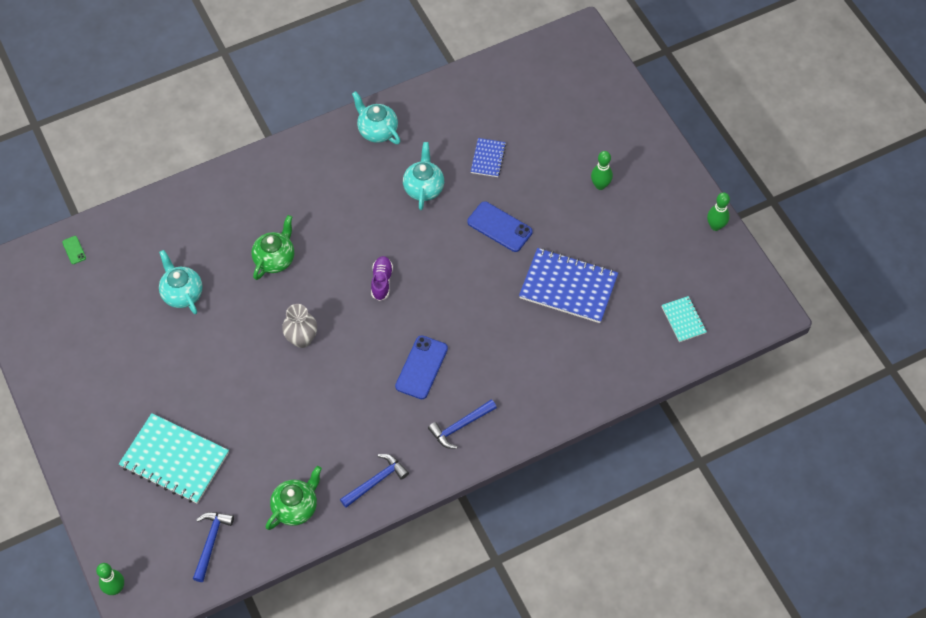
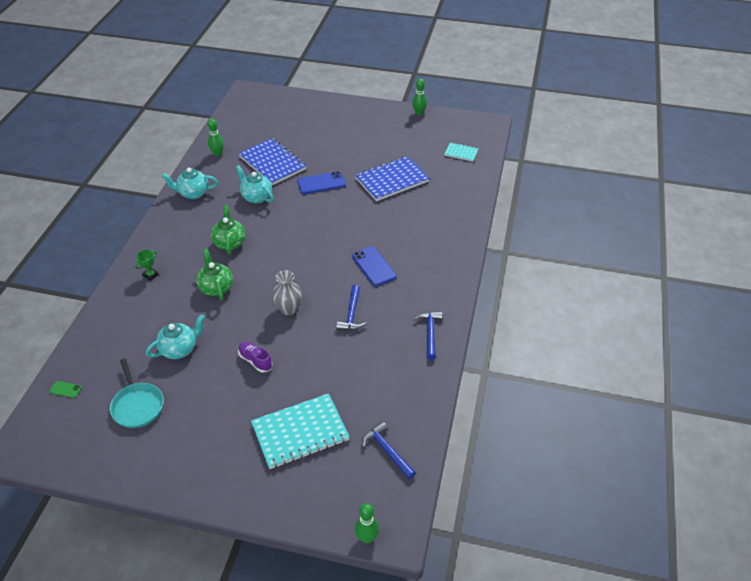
camera: 50 degrees left, 15 degrees down
turquoise teapot [159,250,203,314] -> turquoise teapot turned 135 degrees clockwise [146,315,205,359]
green teapot [266,466,322,530] -> green teapot moved to [211,205,246,255]
purple shoe [371,256,393,301] -> purple shoe moved to [238,342,273,373]
blue hammer [428,399,497,449] -> blue hammer moved to [336,285,367,330]
blue notebook [471,138,506,177] -> blue notebook [239,138,306,185], size x1.98
green bowling pin [591,151,613,190] -> green bowling pin moved to [208,119,224,157]
none -> turquoise pan [110,358,164,428]
none -> green trophy [135,250,159,281]

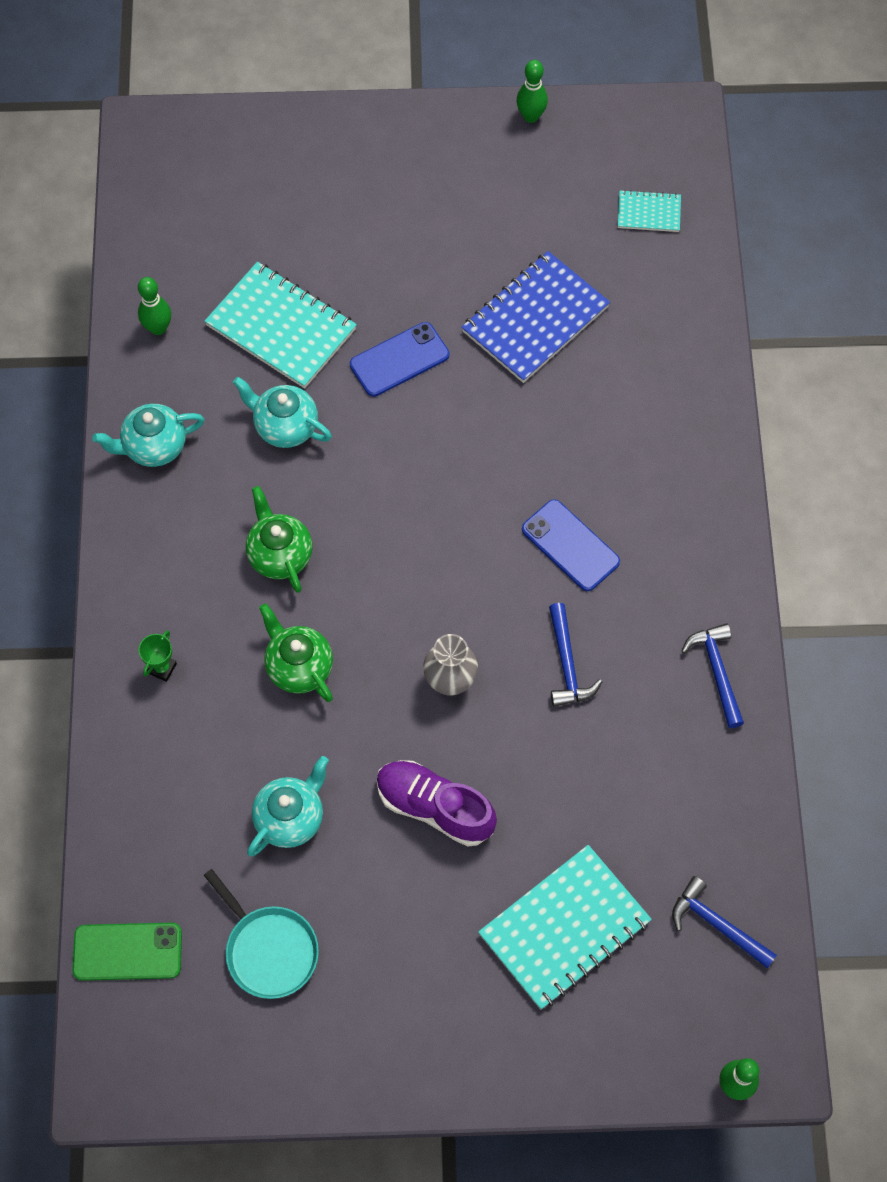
camera: 15 degrees left, 20 degrees up
green phone [50,381,82,398] -> green phone [72,923,182,981], size x2.06
purple shoe [238,342,273,373] -> purple shoe [377,760,497,847], size x1.61
blue notebook [239,138,306,185] -> turquoise notebook [204,262,357,389]

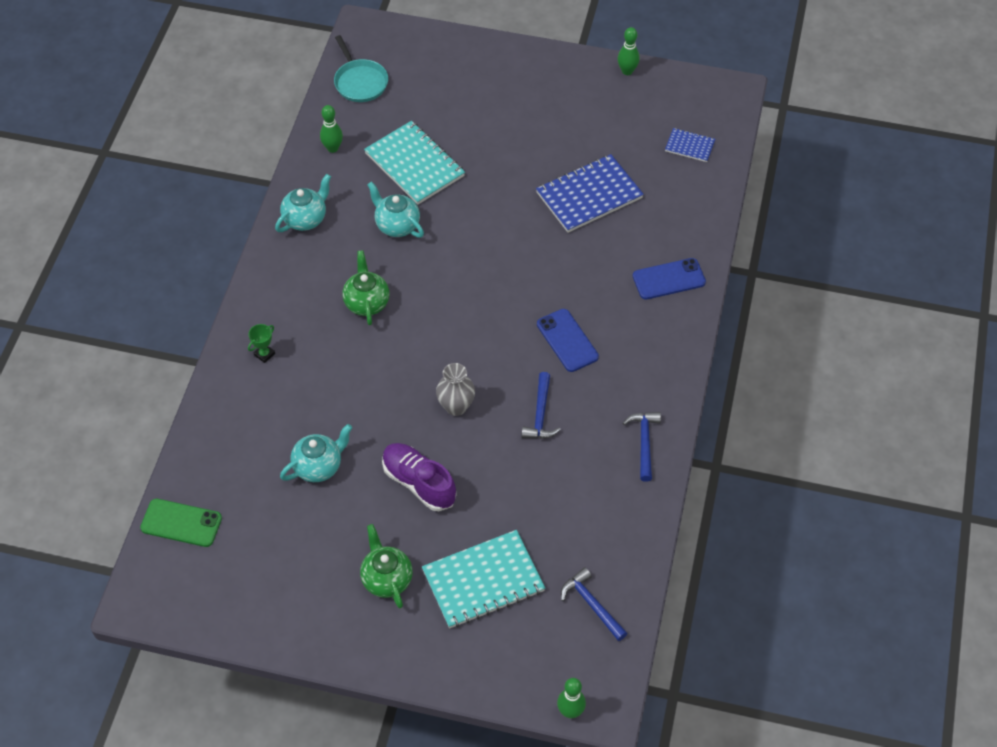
camera: 15 degrees right, 10 degrees down
turquoise teapot [92,404,205,467] -> turquoise teapot turned 135 degrees clockwise [275,174,331,232]
turquoise pan [204,869,319,999] -> turquoise pan moved to [334,35,388,102]
green teapot [259,603,333,702] -> green teapot moved to [360,524,413,608]
blue phone [350,322,449,397] -> blue phone moved to [633,258,706,300]
turquoise notebook [618,190,681,232] -> blue notebook [665,128,715,162]

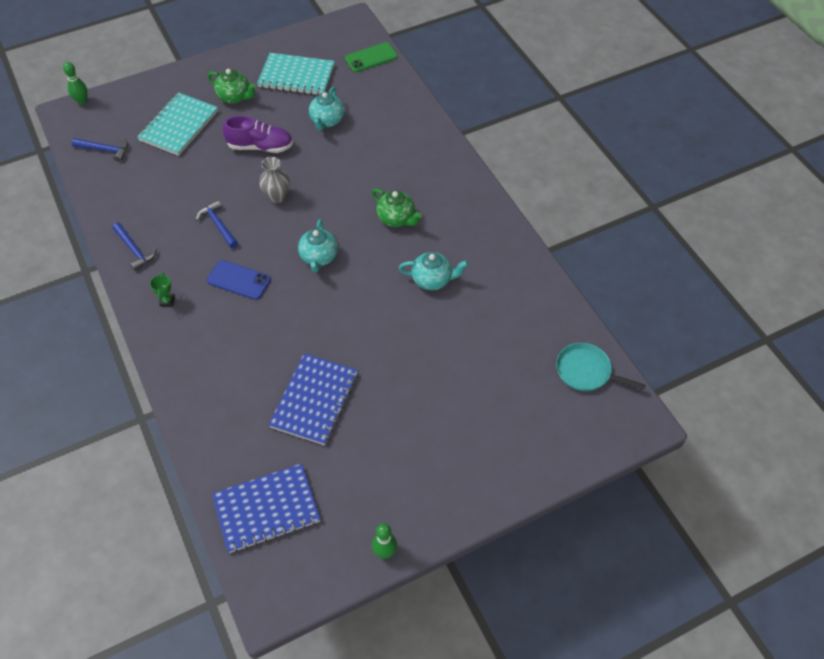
camera: 140 degrees right, 0 degrees up
green trophy [248,324,275,363] -> green trophy moved to [150,273,175,307]
turquoise teapot [275,174,331,232] -> turquoise teapot moved to [298,219,338,272]
green bowling pin [320,105,343,153] -> none
turquoise notebook [364,121,465,205] -> turquoise notebook moved to [257,53,335,95]
blue phone [633,258,706,300] -> none
blue notebook [665,128,715,162] -> blue notebook [212,463,321,553], size x1.98

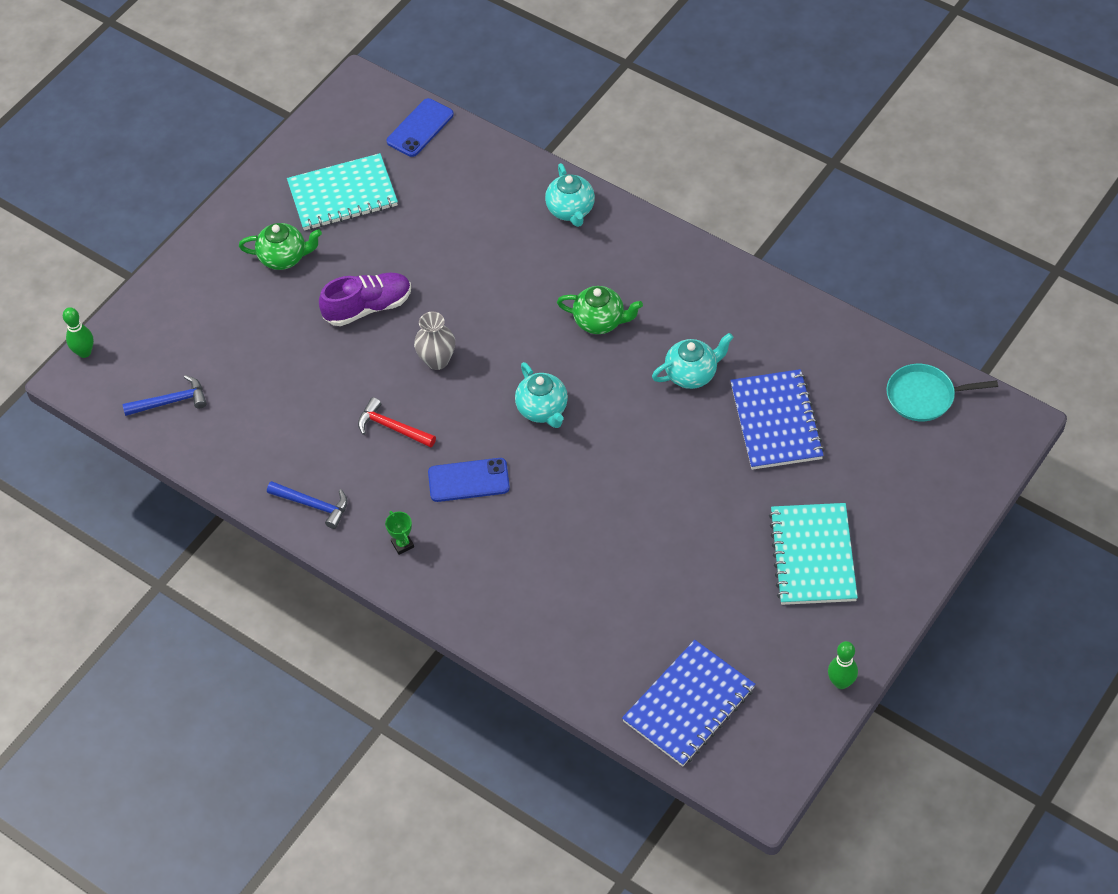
camera: 25 degrees left, 0 degrees up
turquoise notebook [137,92,218,156] -> turquoise notebook moved to [769,503,858,605]
blue hammer [196,200,238,248] -> red hammer [358,397,436,448]
blue notebook [268,353,358,445] -> blue notebook moved to [730,369,825,470]
turquoise teapot [309,87,344,130] -> turquoise teapot moved to [545,163,595,227]
green phone [345,42,398,72] -> blue phone [387,98,454,157]

